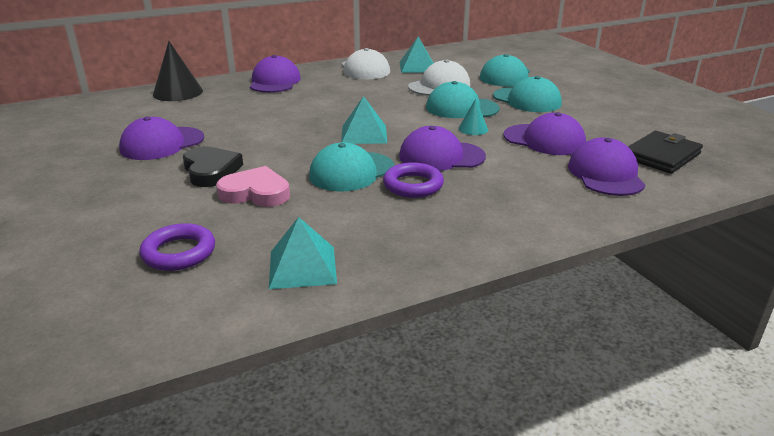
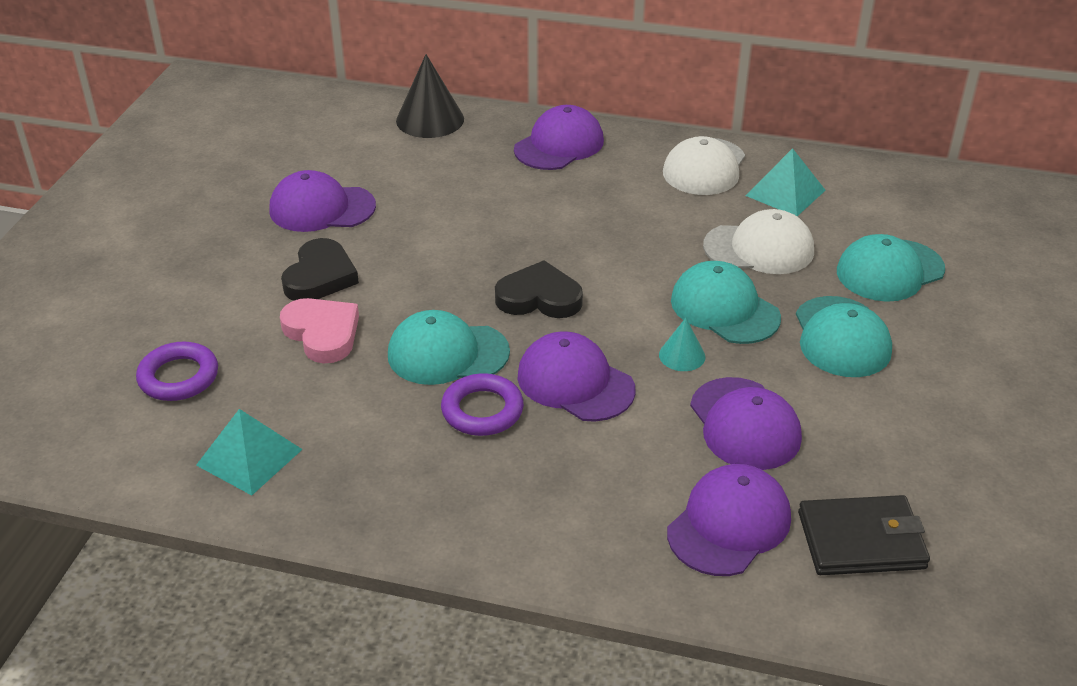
camera: 40 degrees right, 10 degrees up
turquoise pyramid [341,96,387,144] -> black heart [495,260,583,318]

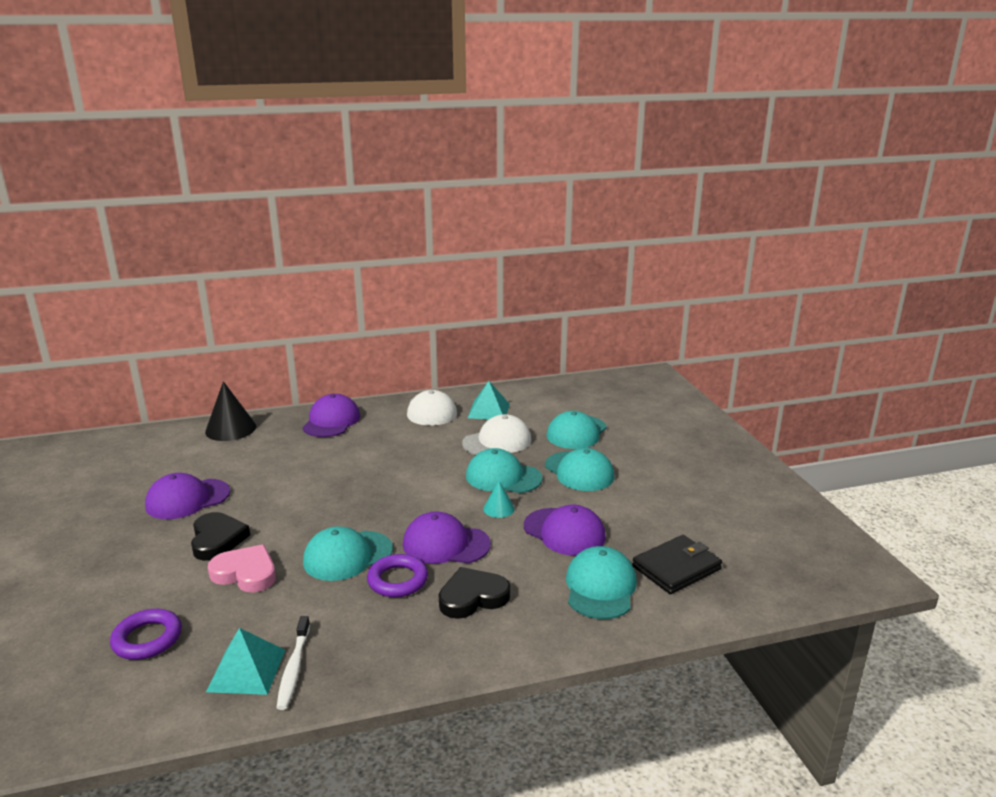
camera: 30 degrees left, 15 degrees down
black heart [495,260,583,318] -> black heart moved to [439,567,510,619]
purple cap [667,464,791,576] -> turquoise cap [566,546,637,619]
none -> white toothbrush [277,616,310,710]

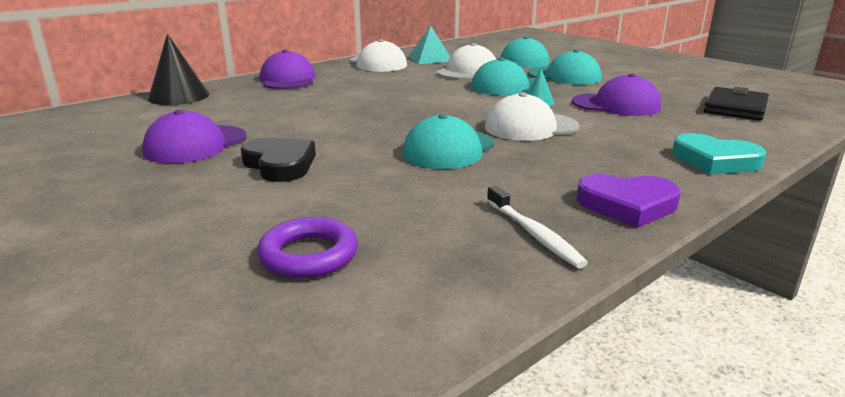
camera: 25 degrees left, 0 degrees up
turquoise pyramid [206,628,285,695] -> none
pink heart [208,544,276,592] -> none
purple ring [367,554,428,597] -> none
purple cap [403,511,491,564] -> white cap [485,92,579,141]
black heart [439,567,510,619] -> none
turquoise cap [566,546,637,619] -> none
none -> purple heart [576,174,681,228]
none -> turquoise heart [672,133,766,175]

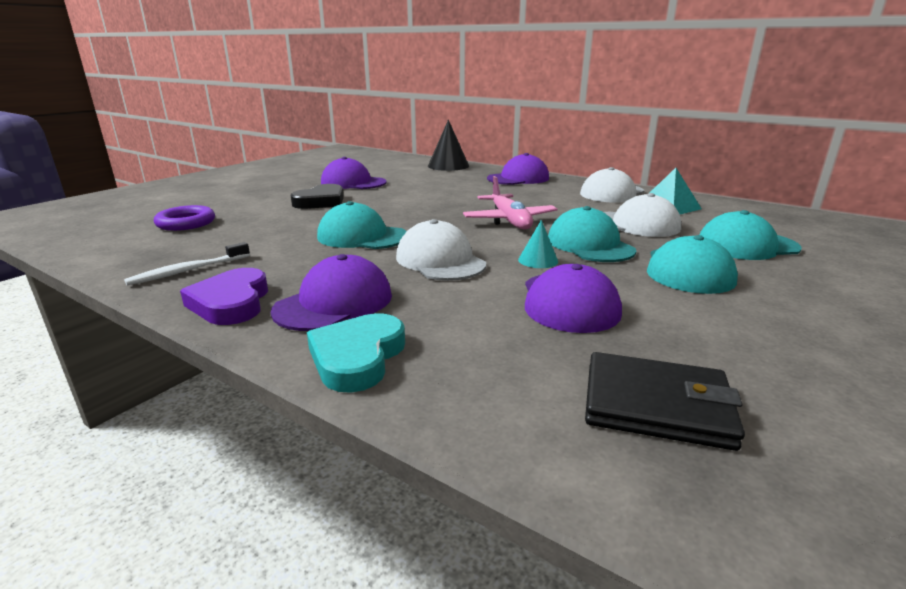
camera: 75 degrees right, 0 degrees up
none -> purple cap [271,254,392,331]
none -> pink plane [463,176,558,230]

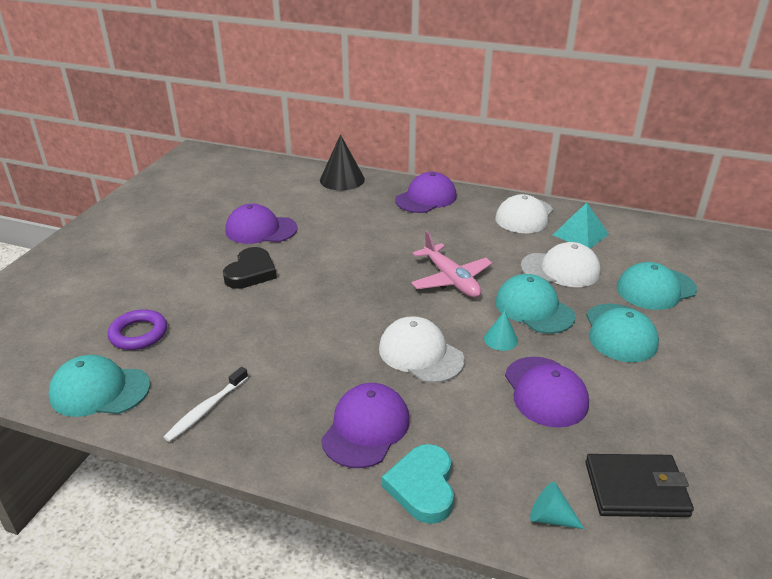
camera: 15 degrees left, 10 degrees up
purple heart [180,268,268,325] -> none
turquoise cap [317,201,407,249] -> turquoise cap moved to [48,355,150,417]
none -> turquoise cone [530,482,584,529]

